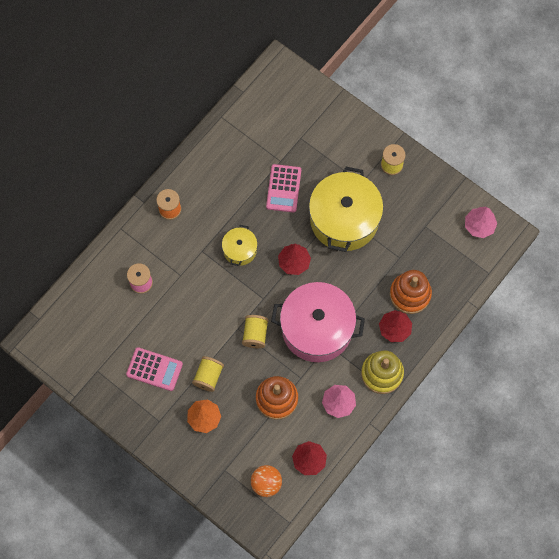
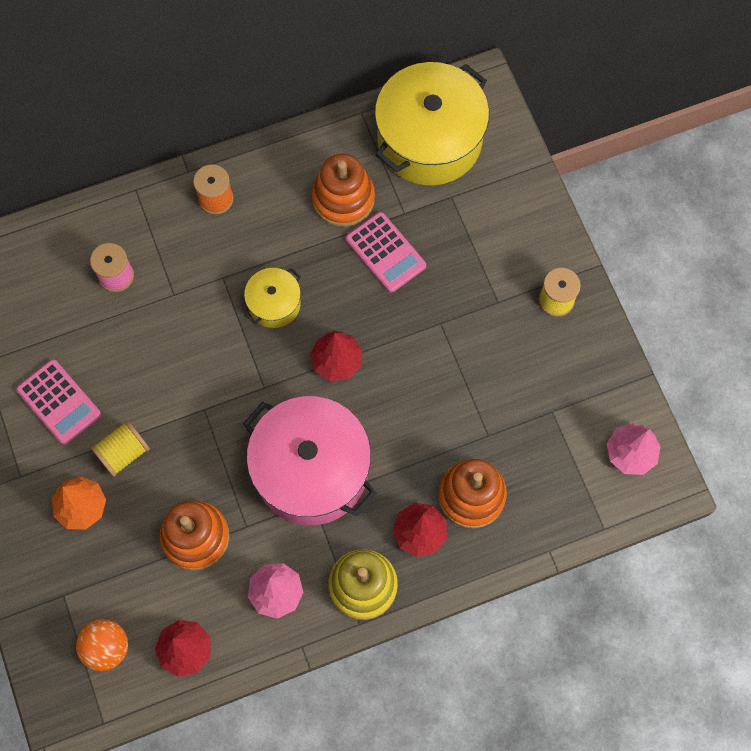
camera: 30 degrees right, 0 degrees up
yellow spool [242,315,268,348] -> none
pink calculator [266,164,301,213] -> pink calculator turned 75 degrees counterclockwise [346,212,426,293]
yellow pot [309,167,383,252] -> yellow pot moved to [375,62,489,186]
none -> orange stacking toy [312,154,375,227]

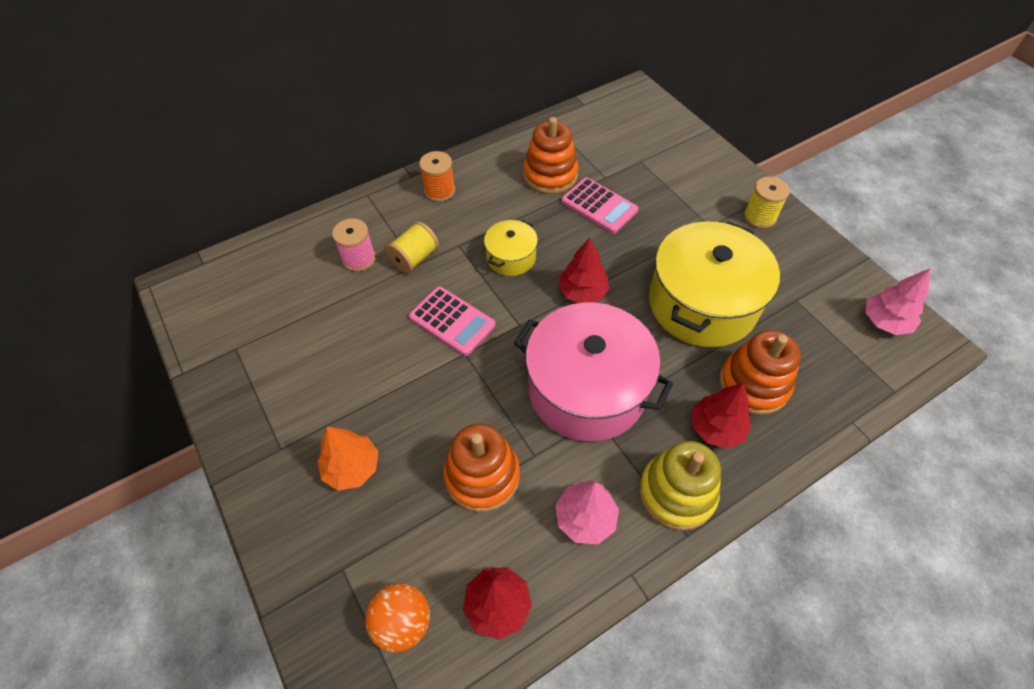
camera: 10 degrees left, 15 degrees down
pink calculator [16,359,101,445] -> pink calculator moved to [409,286,496,356]
yellow spool [91,420,150,477] -> yellow spool moved to [386,221,439,273]
yellow pot [375,62,489,186] -> yellow pot moved to [649,221,780,347]

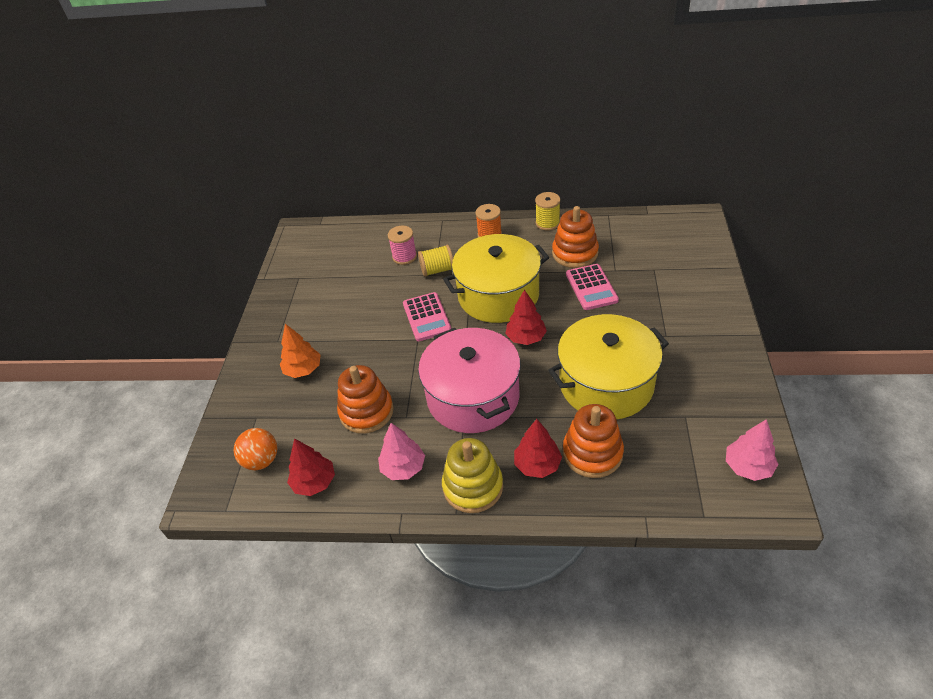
camera: 40 degrees right, 10 degrees down
yellow pot [484,220,538,276] -> yellow pot [443,234,549,323], size x2.07
yellow spool [744,177,790,229] -> yellow spool moved to [535,192,560,231]

